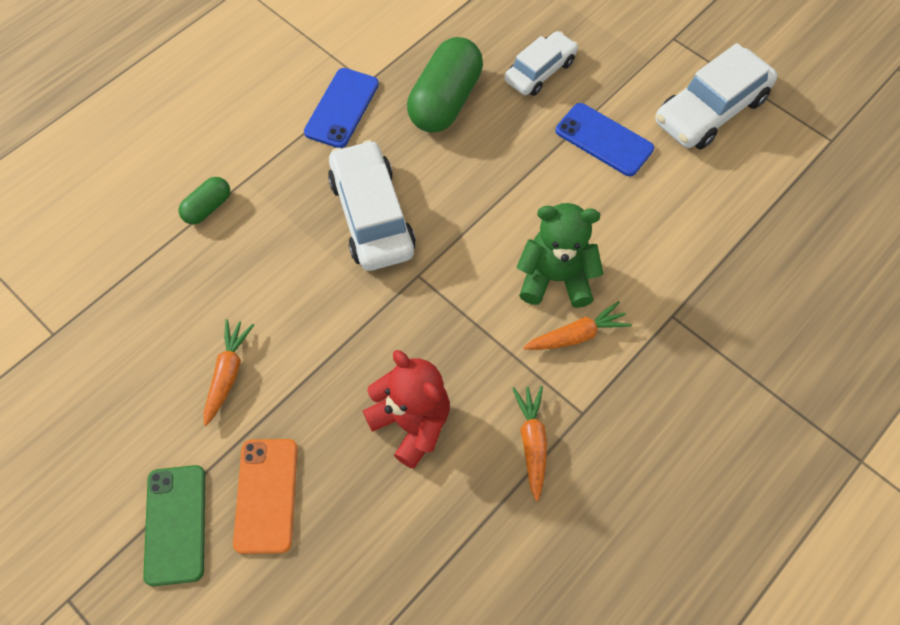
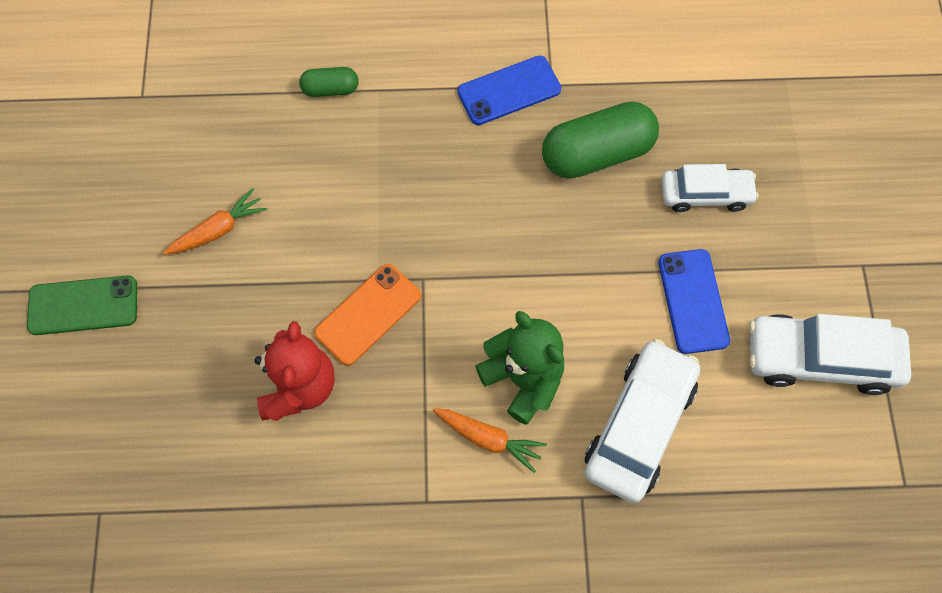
camera: 45 degrees right, 5 degrees up
green phone [143,465,205,586] -> green phone turned 45 degrees clockwise [27,275,137,335]
orange phone [233,439,298,554] -> orange phone moved to [314,264,421,366]
white car [328,140,416,271] -> white car moved to [585,339,700,503]
orange carrot [512,386,547,501] -> none

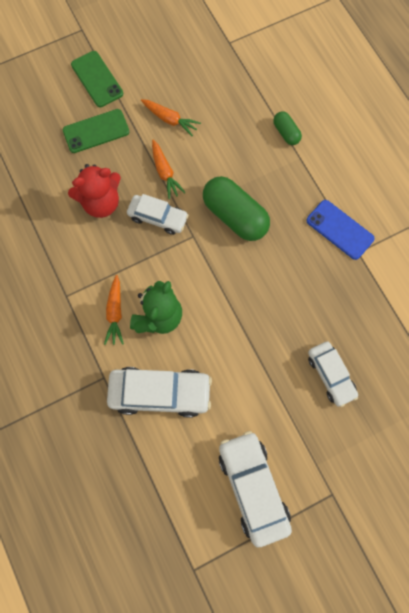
camera: 65 degrees right, 5 degrees up
orange phone [314,264,421,366] -> white car [127,194,189,235]
green capsule [542,101,659,179] -> green capsule moved to [203,176,270,241]
blue phone [658,249,730,354] -> none
none -> green phone [63,109,129,153]
none -> orange carrot [152,140,186,199]

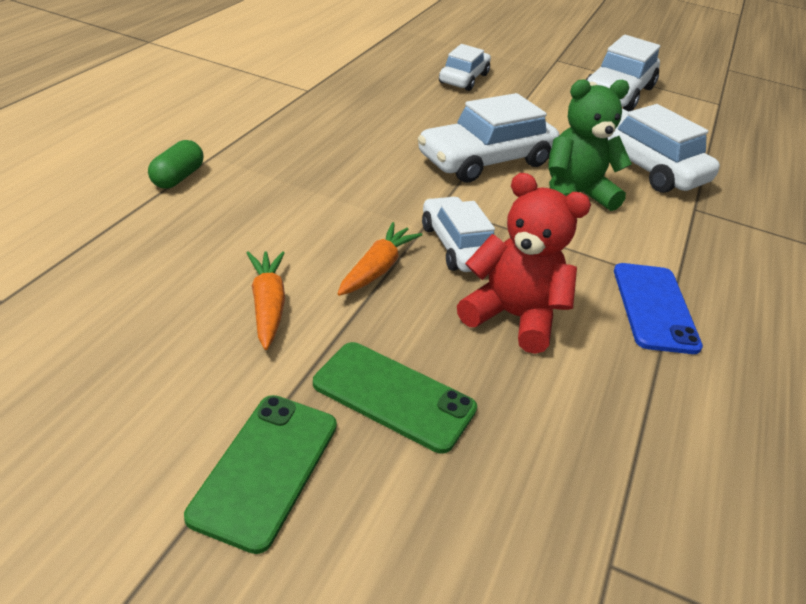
camera: 135 degrees left, 35 degrees down
orange carrot [104,275,124,345] -> none
green capsule [203,176,270,241] -> none
blue phone [306,200,375,260] -> blue phone moved to [614,263,703,354]
none -> white car [417,93,559,183]

